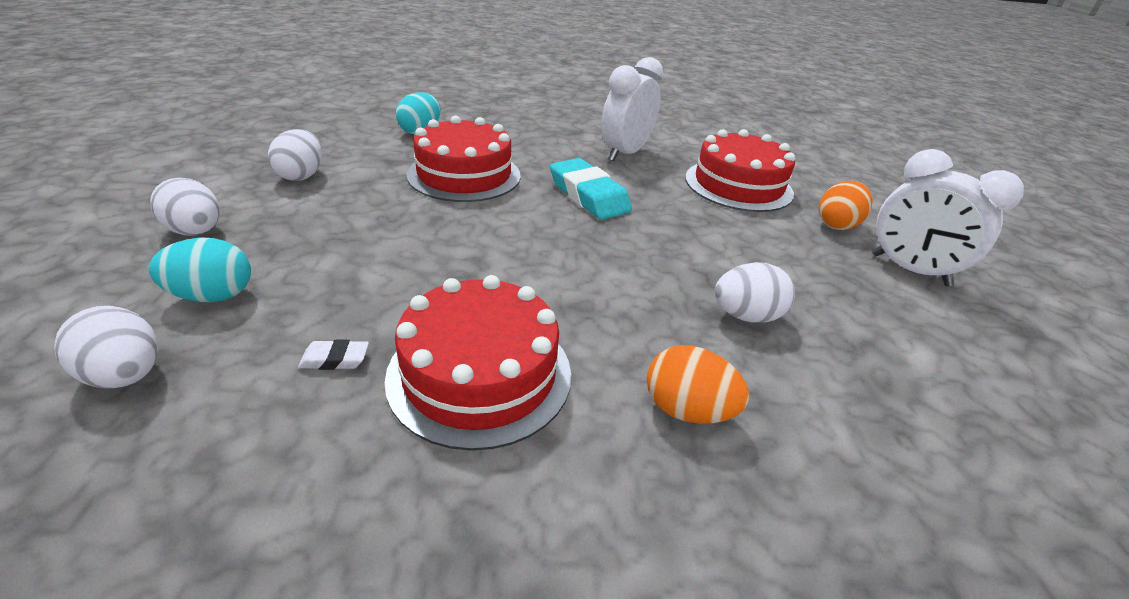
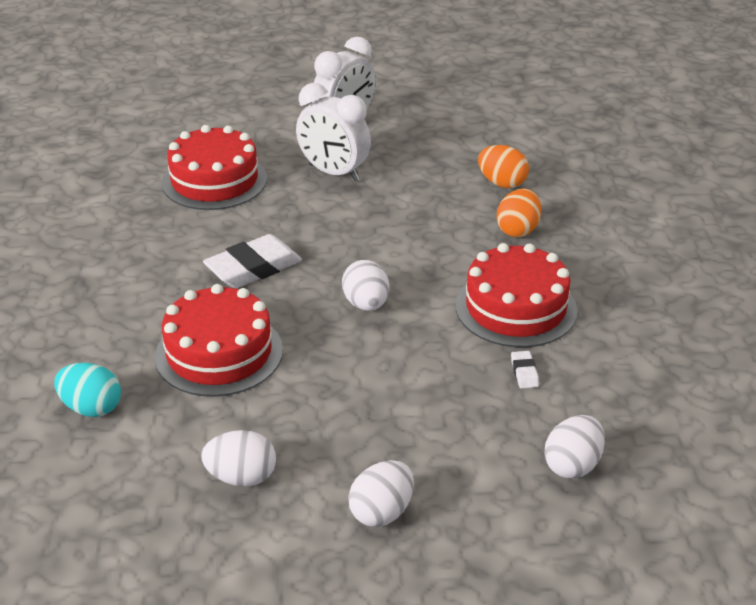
camera: 90 degrees left, 0 degrees up
turquoise egg [148,237,251,302] -> none
turquoise eraser [550,158,632,220] -> white eraser [203,234,302,288]
white clock [601,57,663,161] -> white clock moved to [296,83,371,181]
white egg [715,262,795,323] -> white egg moved to [342,260,389,311]
orange egg [819,181,872,230] -> orange egg moved to [478,145,529,188]

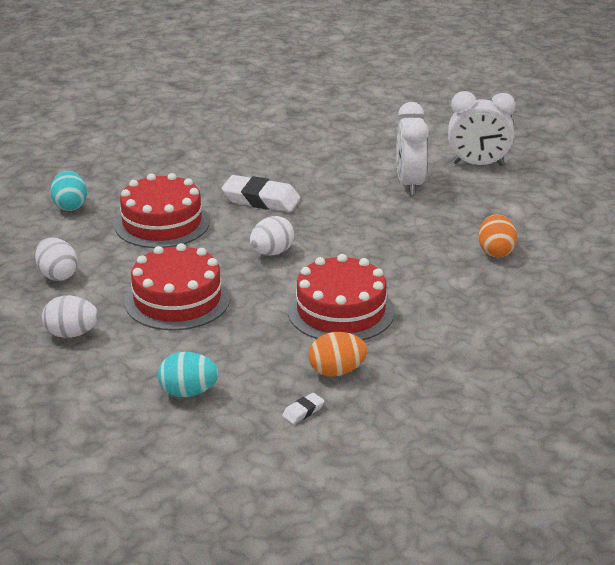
camera: 55 degrees right, 5 degrees down
red cake [162,125,267,210] -> red cake moved to [125,243,230,331]
orange egg [497,189,541,237] -> orange egg moved to [309,332,367,377]
white eraser [511,351,539,389] -> white eraser moved to [282,393,324,424]
white egg [544,415,605,479] -> turquoise egg [158,352,219,397]

